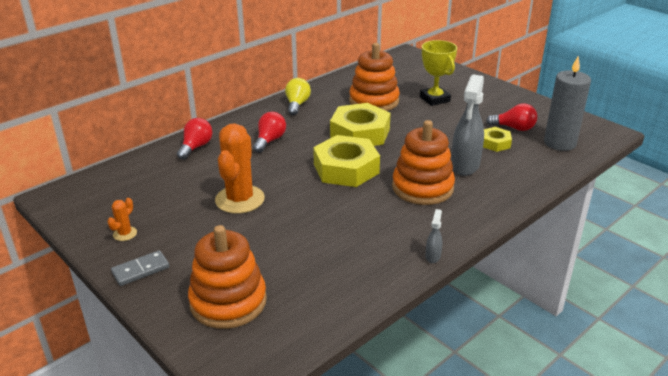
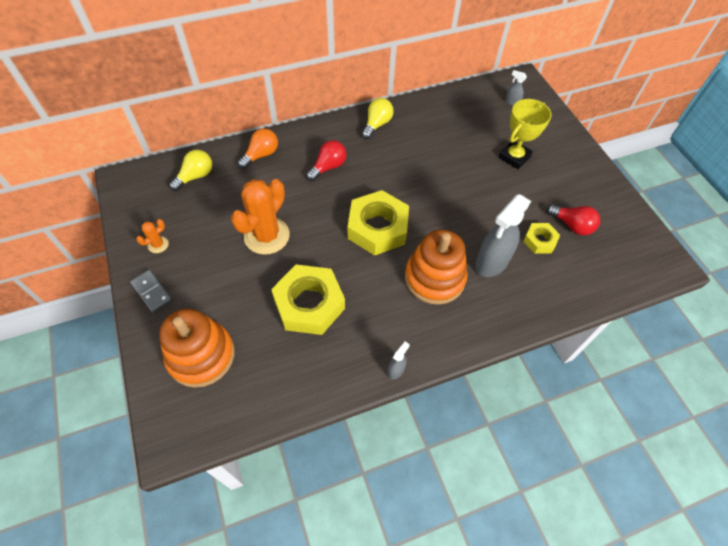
camera: 20 degrees right, 25 degrees up
grey domino [111,250,170,286] -> grey domino turned 60 degrees clockwise [130,270,173,313]
red light bulb [177,118,212,160] -> orange light bulb [238,128,278,169]
yellow nut [330,103,391,146] -> yellow nut moved to [271,265,345,335]
orange stacking toy [349,43,400,111] -> none
yellow trophy [420,40,457,106] -> yellow trophy turned 45 degrees clockwise [499,99,552,169]
grey candle [544,56,591,151] -> none
none -> yellow light bulb [169,149,212,191]
none -> grey spray bottle [505,70,527,106]

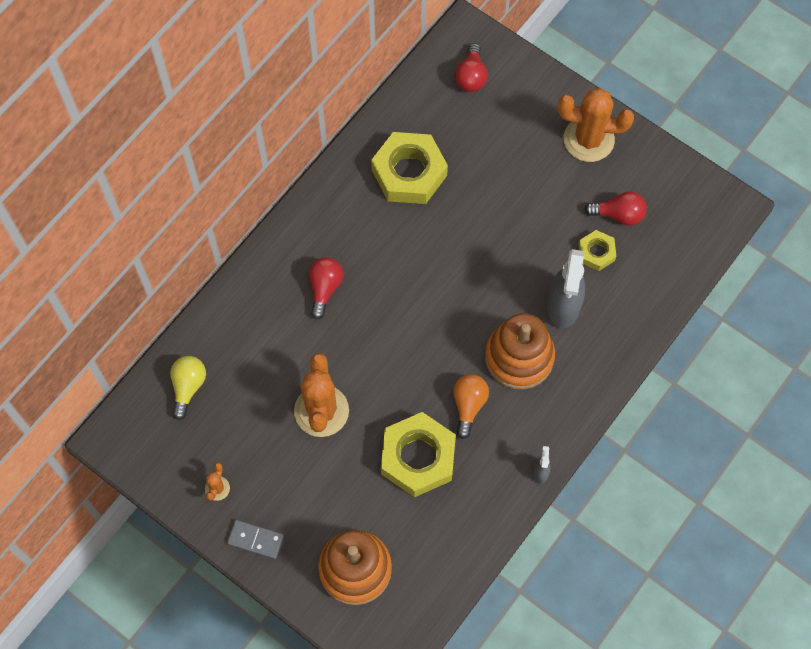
camera: 30 degrees left, 10 degrees up
orange light bulb [238,128,278,169] -> orange light bulb moved to [453,374,489,439]
yellow nut [348,190,409,256] -> yellow nut moved to [371,132,448,204]
yellow light bulb [362,98,394,139] -> none
yellow trophy [499,99,552,169] -> none
grey spray bottle [505,70,527,106] -> red light bulb [455,43,488,92]
none -> orange cactus [558,88,634,162]

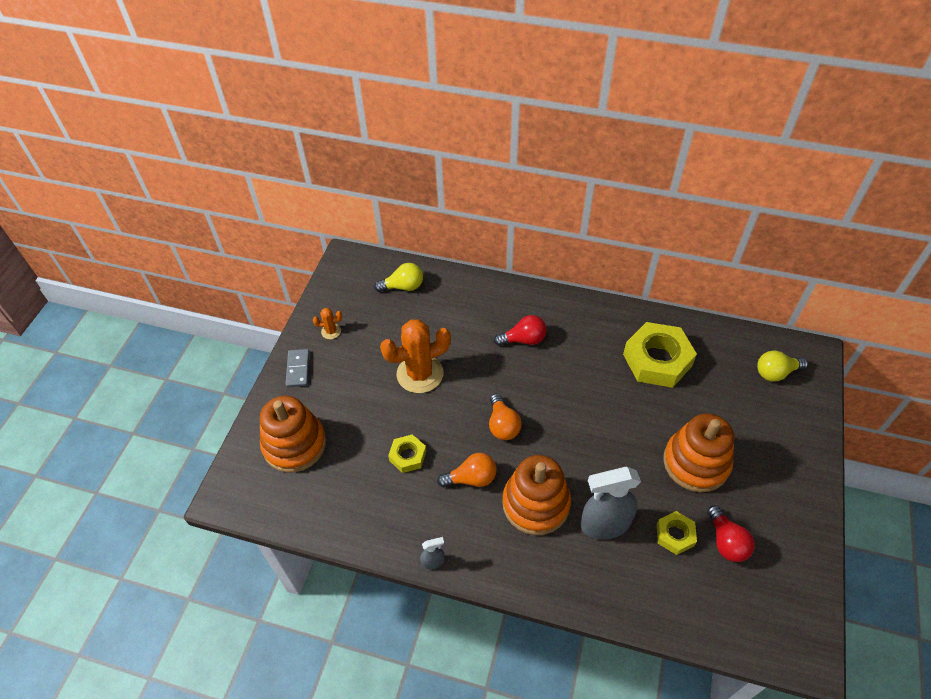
camera: 70 degrees right, 15 degrees down
yellow nut [381,412,456,497] -> yellow nut [388,434,426,473], size x0.51
red light bulb [455,43,488,92] -> yellow light bulb [757,350,808,382]
orange cactus [558,88,634,162] -> none
none -> orange light bulb [489,393,522,440]
none -> orange stacking toy [663,413,734,492]

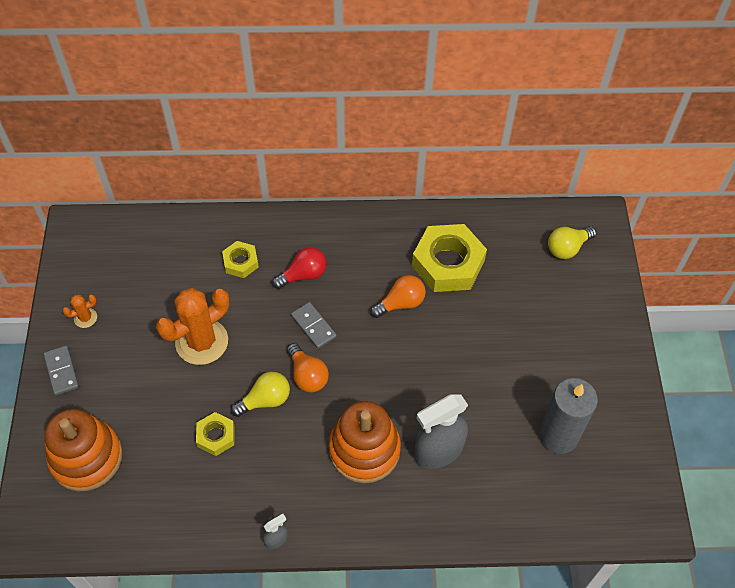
camera: 20 degrees left, 5 degrees up
yellow light bulb [374,263,423,292] -> yellow light bulb moved to [231,372,290,417]
orange light bulb [437,453,497,487] -> orange light bulb moved to [370,275,426,318]
yellow nut [657,511,697,555] -> yellow nut moved to [222,241,259,278]
orange stacking toy [663,413,734,492] -> none
red light bulb [707,505,755,562] -> grey candle [539,378,598,454]
none -> grey domino [291,302,337,349]

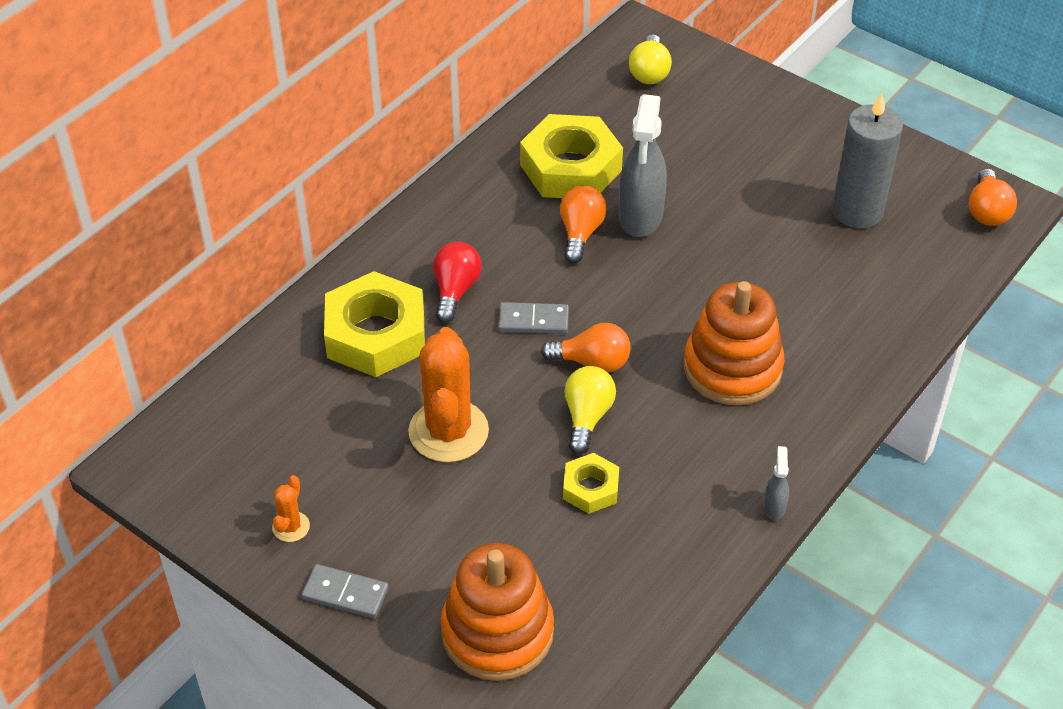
camera: 50 degrees left, 10 degrees down
yellow nut [222,241,259,278] -> yellow nut [324,271,425,377], size x1.94
grey spray bottle [415,394,468,469] -> grey spray bottle moved to [619,94,667,237]
none -> orange light bulb [969,169,1017,226]

